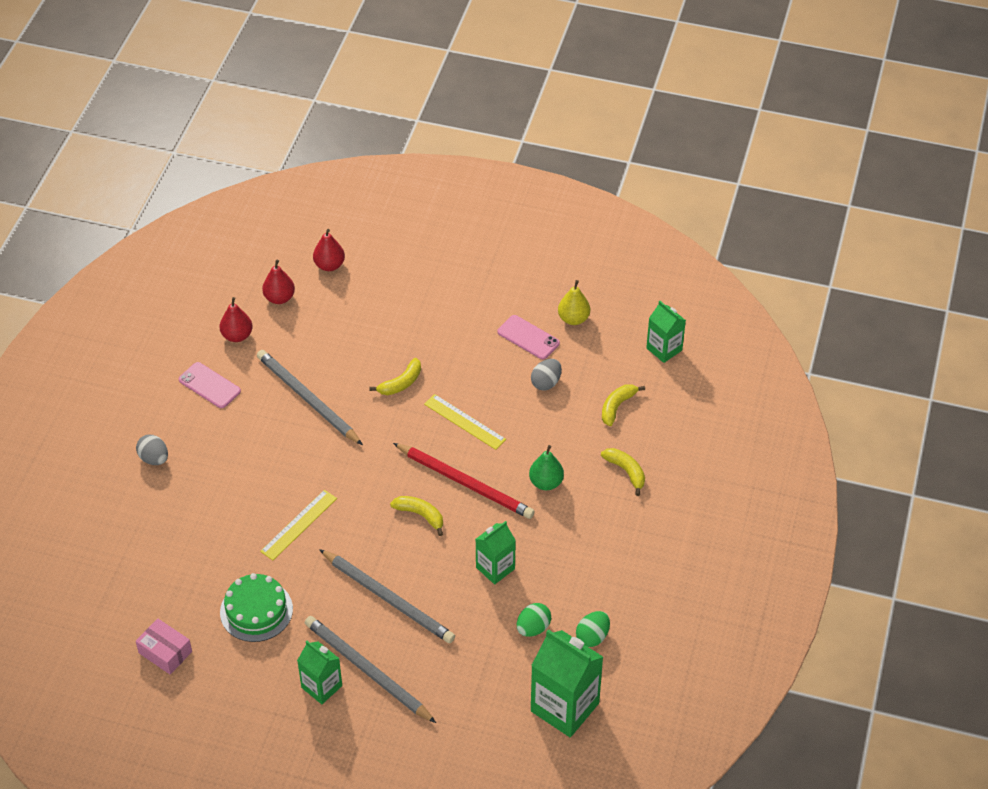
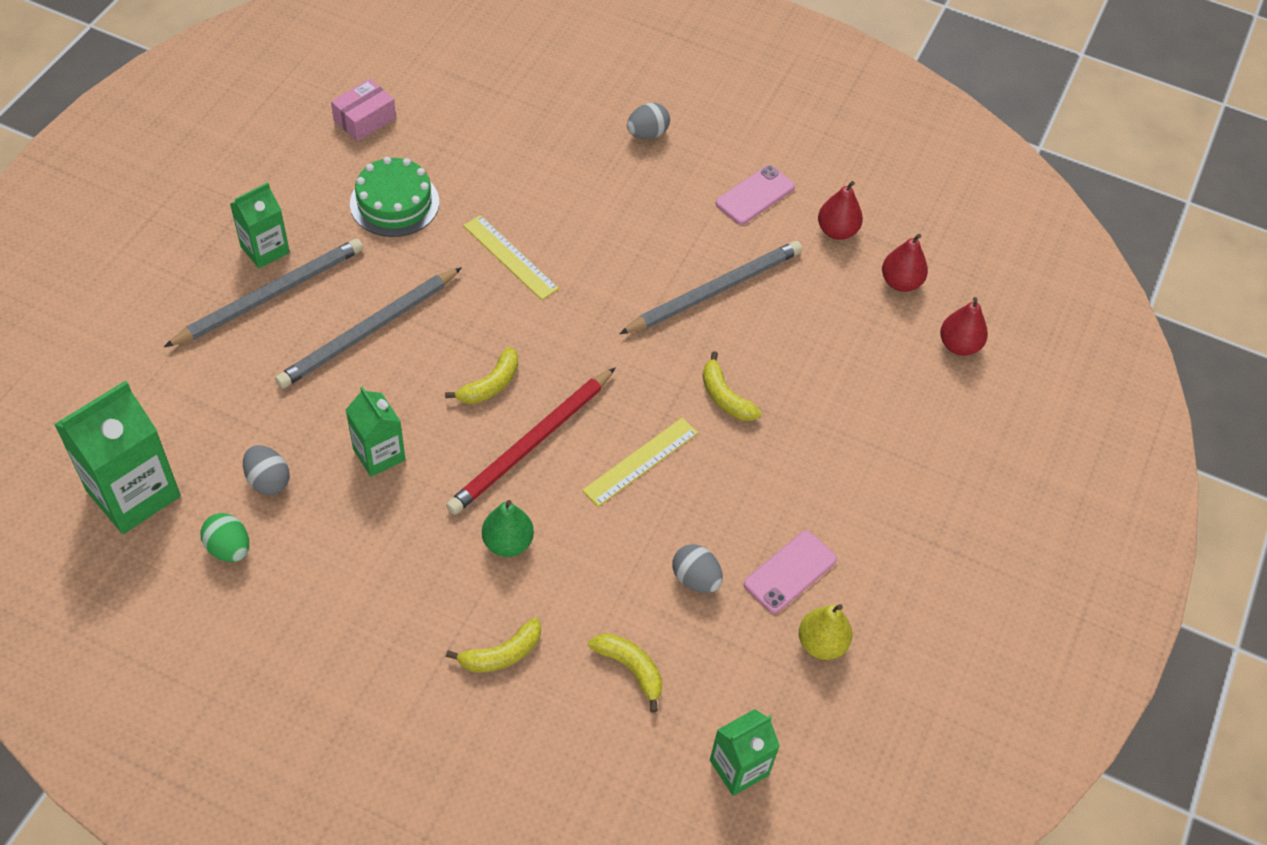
camera: 95 degrees right, 5 degrees up
green egg [517,603,551,637] -> grey egg [243,445,290,495]

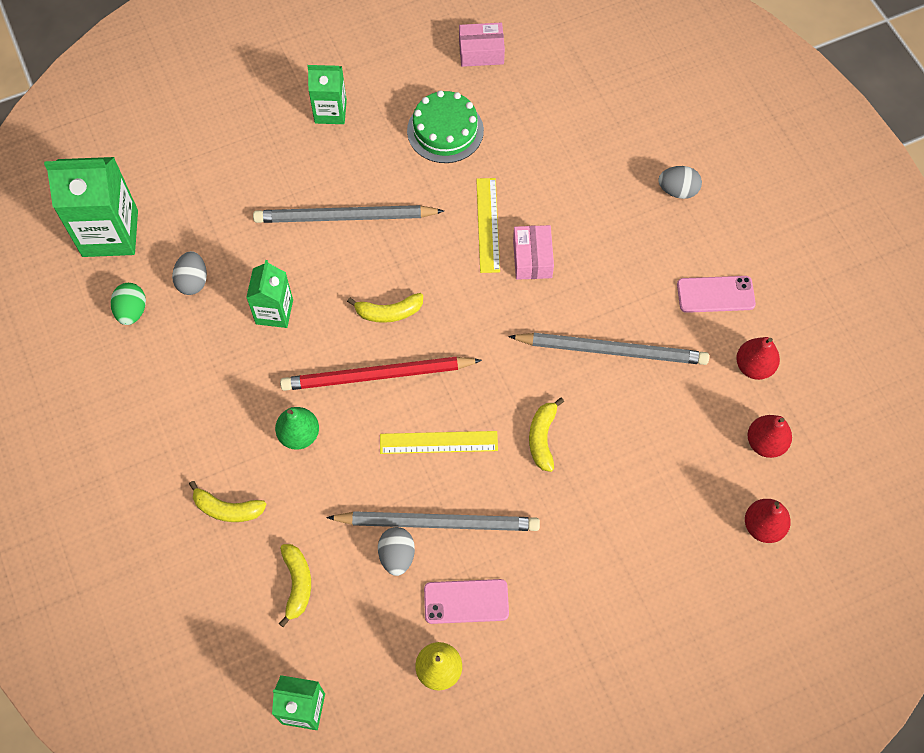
camera: 45 degrees right, 10 degrees up
grey pencil [164,238,363,347] -> grey pencil moved to [326,511,540,531]
none -> pink box [513,225,554,280]

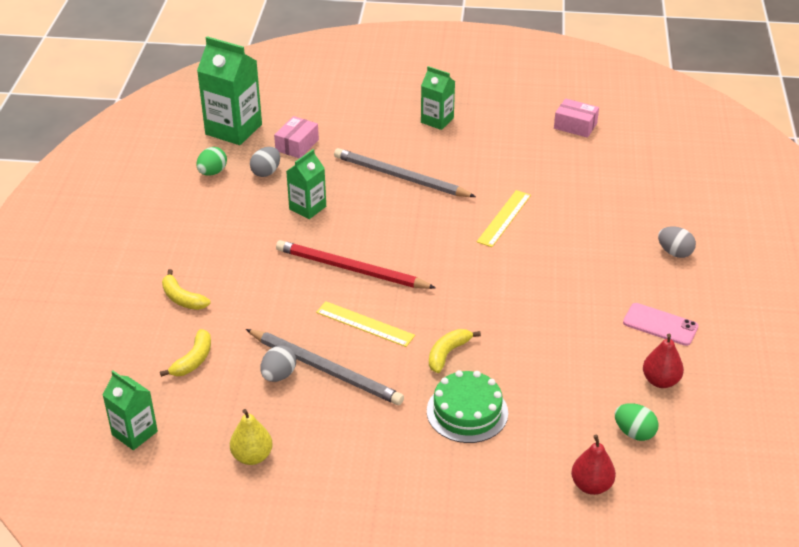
camera: 30 degrees right, 25 degrees down
green pear [275,407,319,450] -> none
yellow banana [347,293,423,323] -> none
green cake [407,90,484,163] -> green cake moved to [427,370,508,443]
pink phone [424,579,509,624] -> none
grey pencil [508,333,709,365] -> none
pink box [513,225,554,280] -> pink box moved to [274,116,319,159]
red pear [748,415,792,458] -> green egg [615,403,659,441]

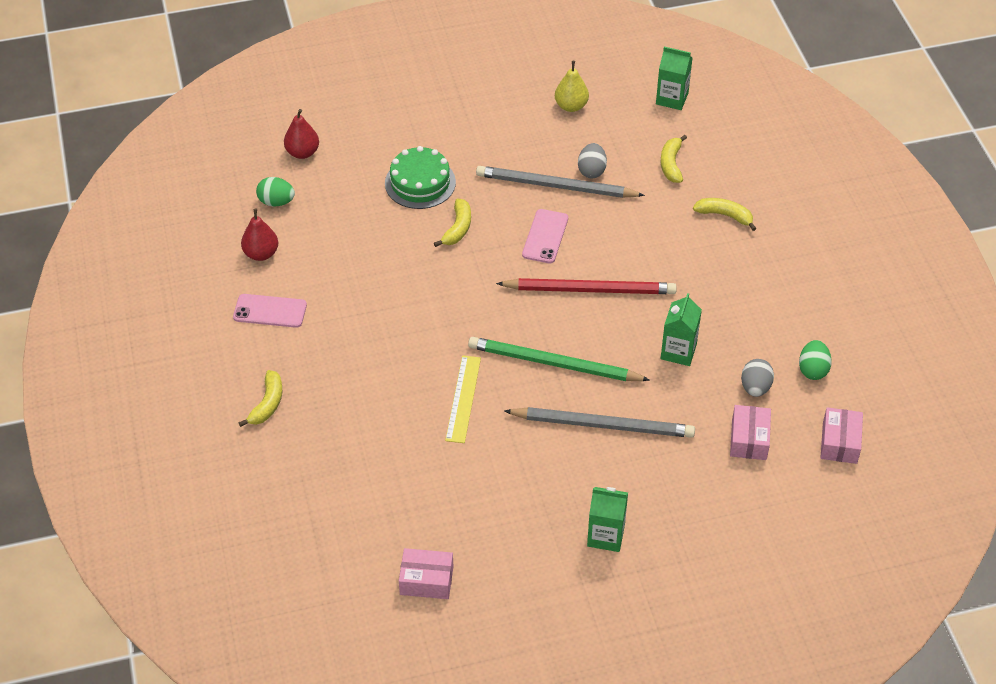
camera: 160 degrees right, 10 degrees up
green carton [197,36,262,145] -> pink box [821,407,863,464]
yellow ruler [316,301,415,347] -> pink phone [522,209,568,263]
grey egg [658,226,696,258] -> yellow banana [239,370,282,427]
none -> green pencil [468,337,650,381]

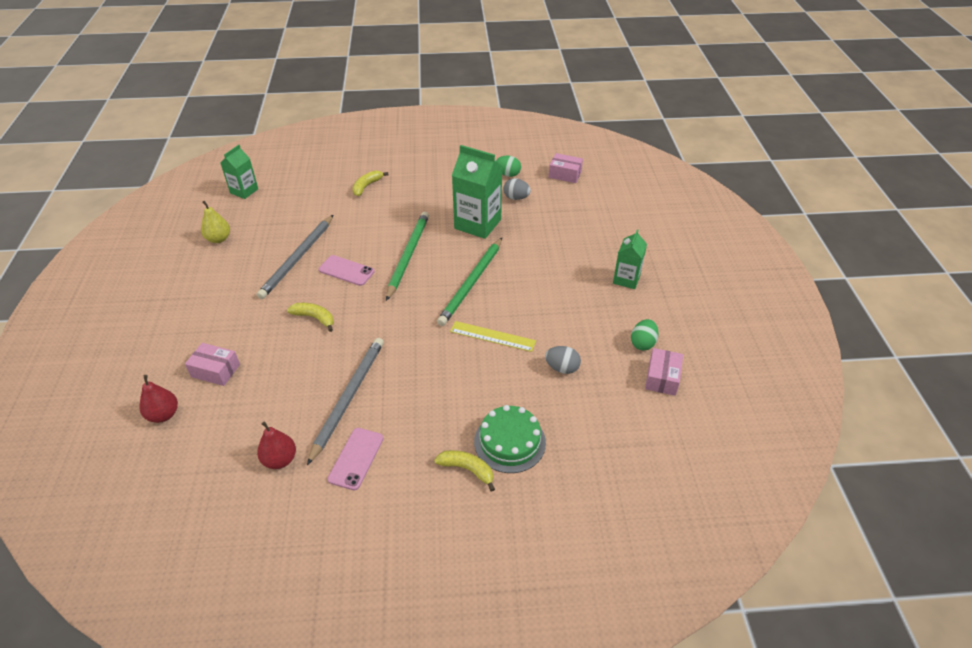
camera: 80 degrees left, 5 degrees down
green egg [256,177,295,207] -> green egg moved to [631,319,659,350]
green cake [385,146,456,209] -> green cake moved to [474,405,546,473]
red pencil [496,278,677,294] -> green pencil [386,212,429,301]
grey pencil [505,407,695,438] -> grey pencil moved to [307,338,384,465]
grey egg [578,143,607,179] -> grey egg moved to [545,346,581,374]
yellow banana [661,135,687,183] -> none
green carton [661,293,702,366] -> green carton [452,145,503,239], size x1.68
pink box [730,405,771,460] -> pink box moved to [185,343,240,386]

